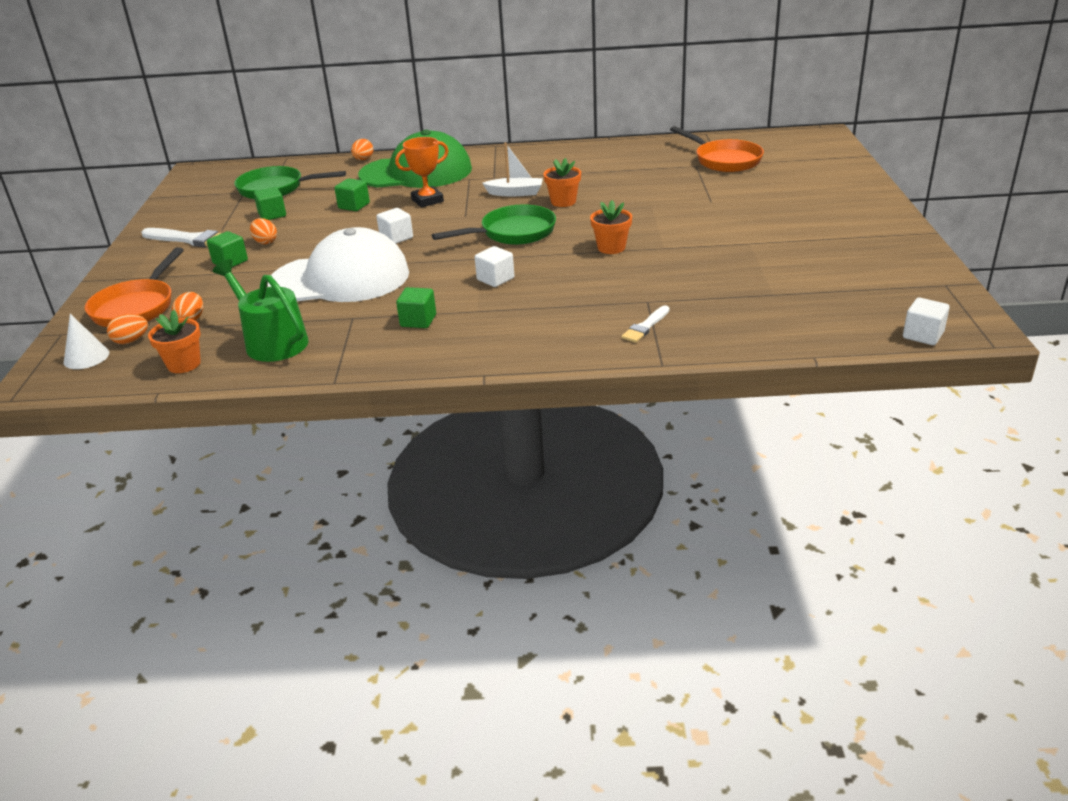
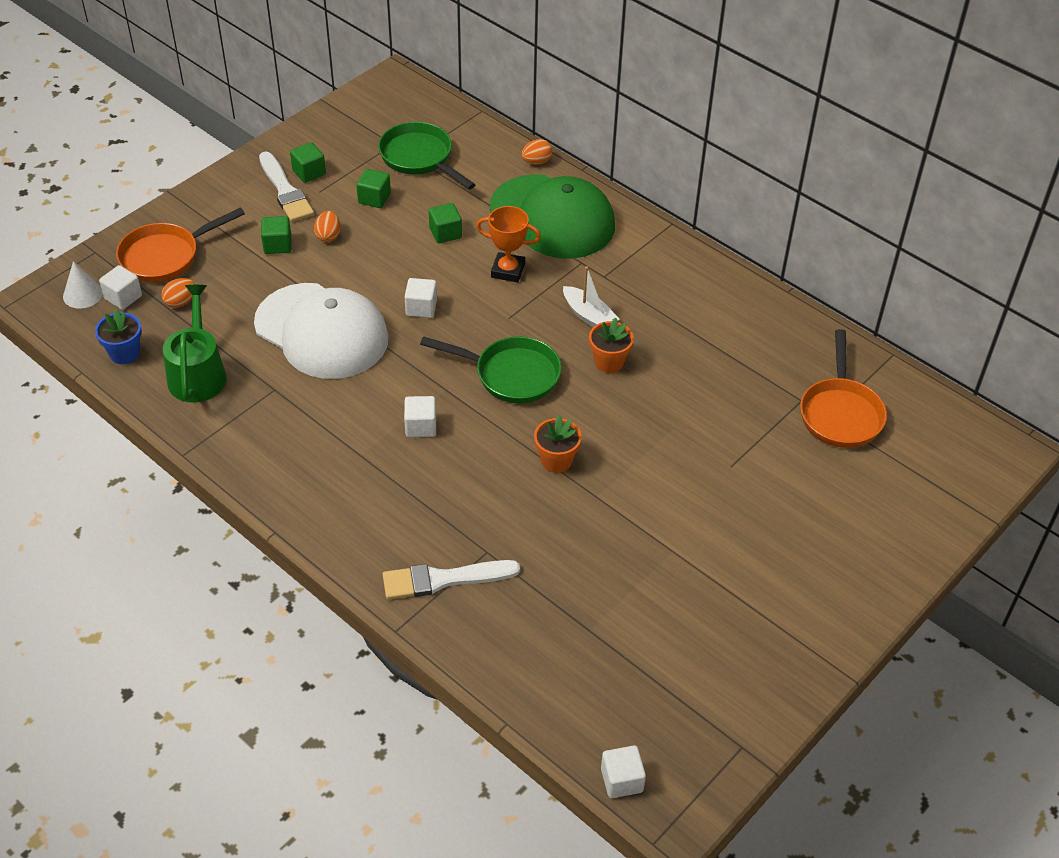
camera: 40 degrees right, 15 degrees up
orange egg [107,314,148,344] -> white cube [99,265,142,310]
orange flower pot [148,309,201,373] -> blue flower pot [95,308,142,364]
green cube [396,287,436,328] -> green cube moved to [290,142,326,183]
white brush [621,305,670,343] -> white brush [383,560,520,599], size x1.73

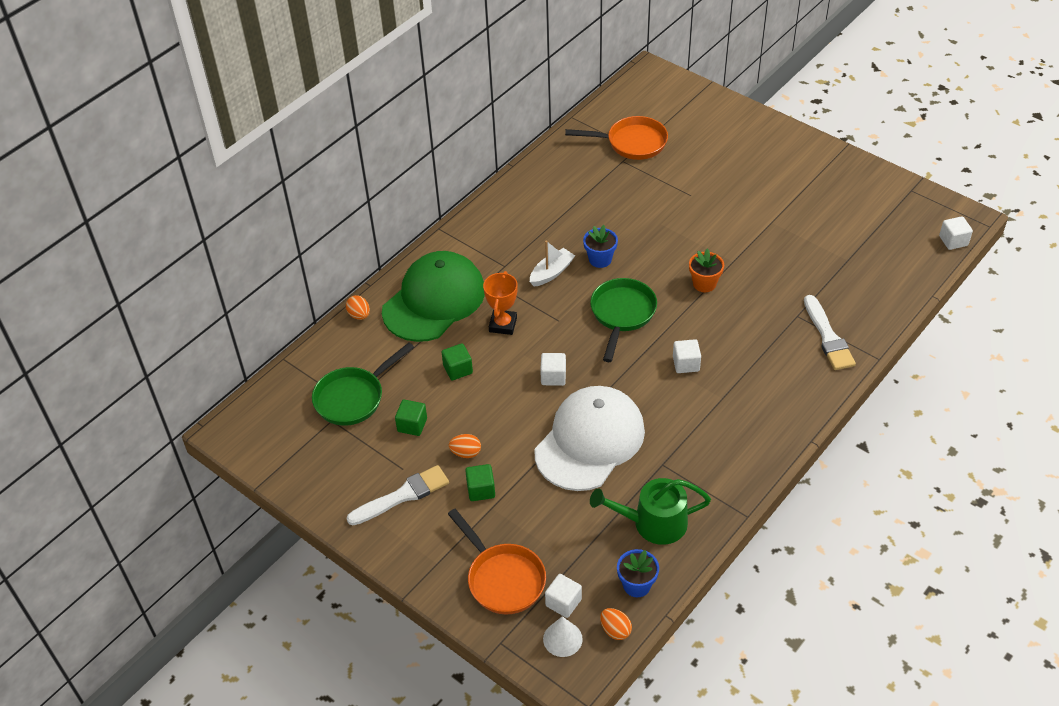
camera: 90 degrees left, 0 degrees up
orange egg [161,278,195,308] -> orange egg moved to [600,608,632,640]
green cube [290,142,326,183] -> none
orange flower pot [589,318,634,373] -> blue flower pot [583,225,618,268]

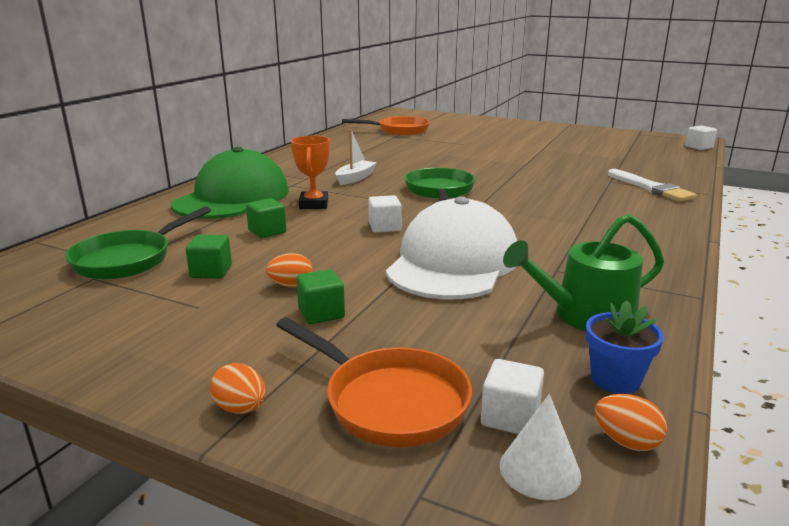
camera: 15 degrees left, 25 degrees down
orange egg [346,295,370,320] -> orange egg moved to [210,363,266,414]
white brush [346,465,449,525] -> none
blue flower pot [583,225,618,268] -> none
white cube [673,339,701,373] -> none
orange flower pot [689,248,724,292] -> none

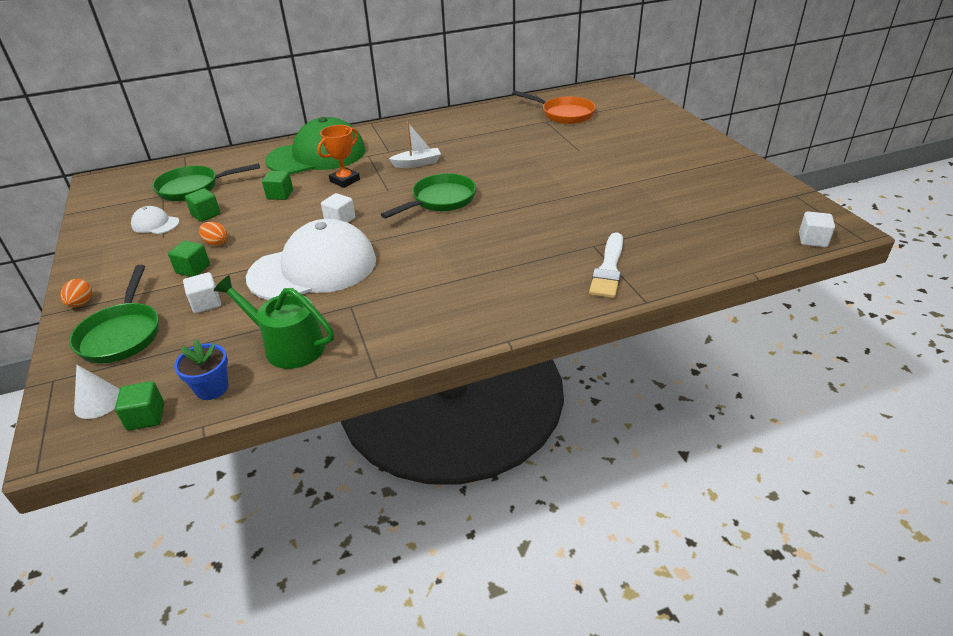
camera: 45 degrees right, 15 degrees up
orange pan [276,317,472,447] -> green pan [69,265,159,364]
white cube [481,359,544,434] -> white cube moved to [183,272,221,313]
orange egg [595,394,667,451] -> green cube [115,381,164,430]
none -> white cap [131,206,179,234]

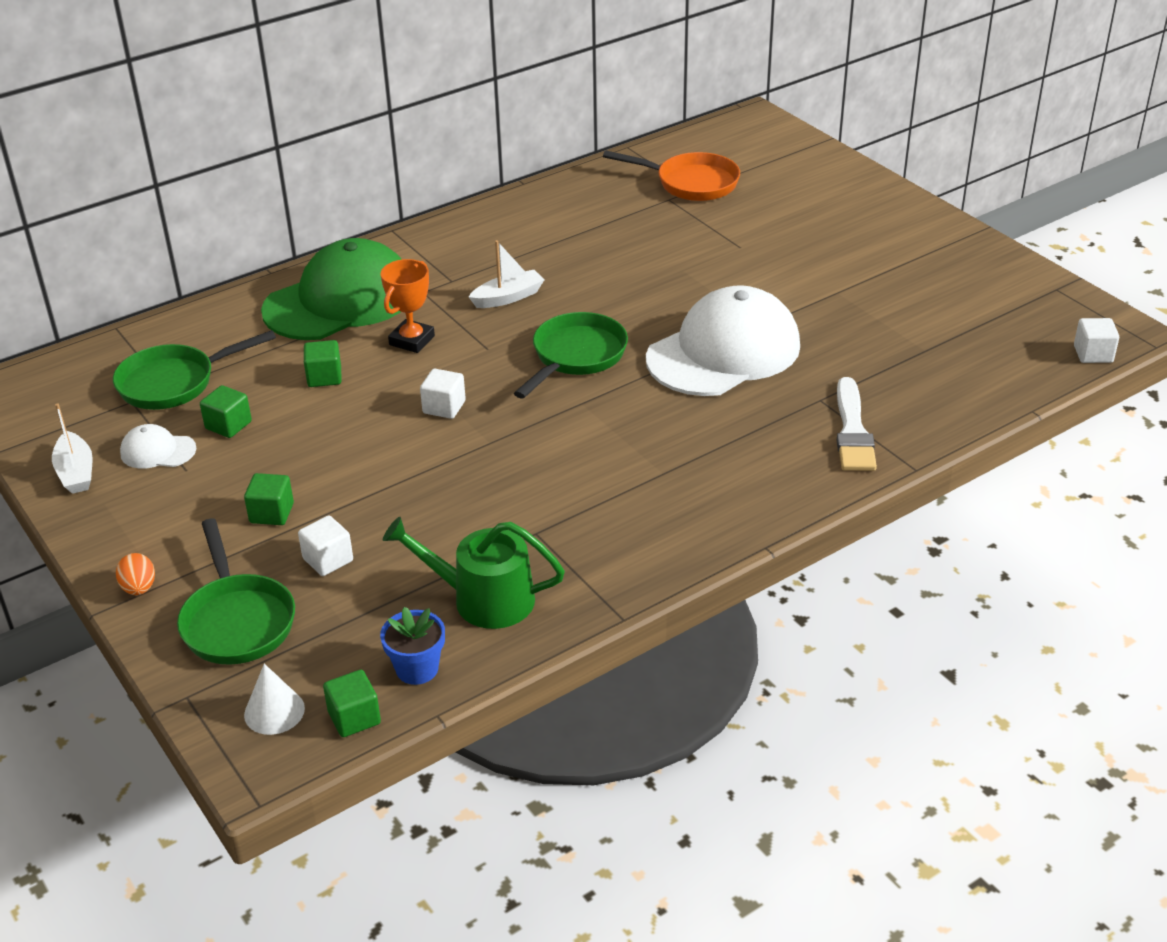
camera: 15 degrees left, 0 degrees up
orange egg [199,222,228,246] -> none
white cap [246,219,376,300] -> white cap moved to [646,285,800,396]
none -> white boat [52,403,93,494]

